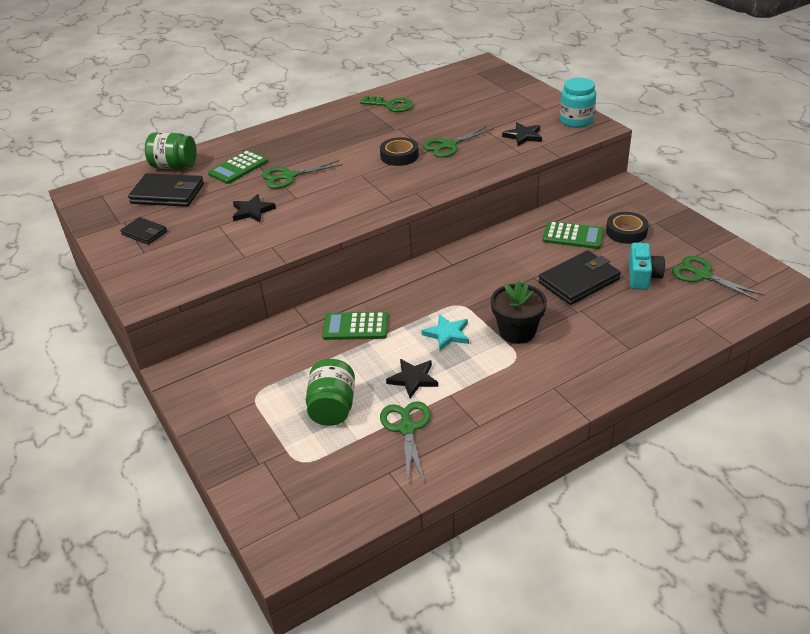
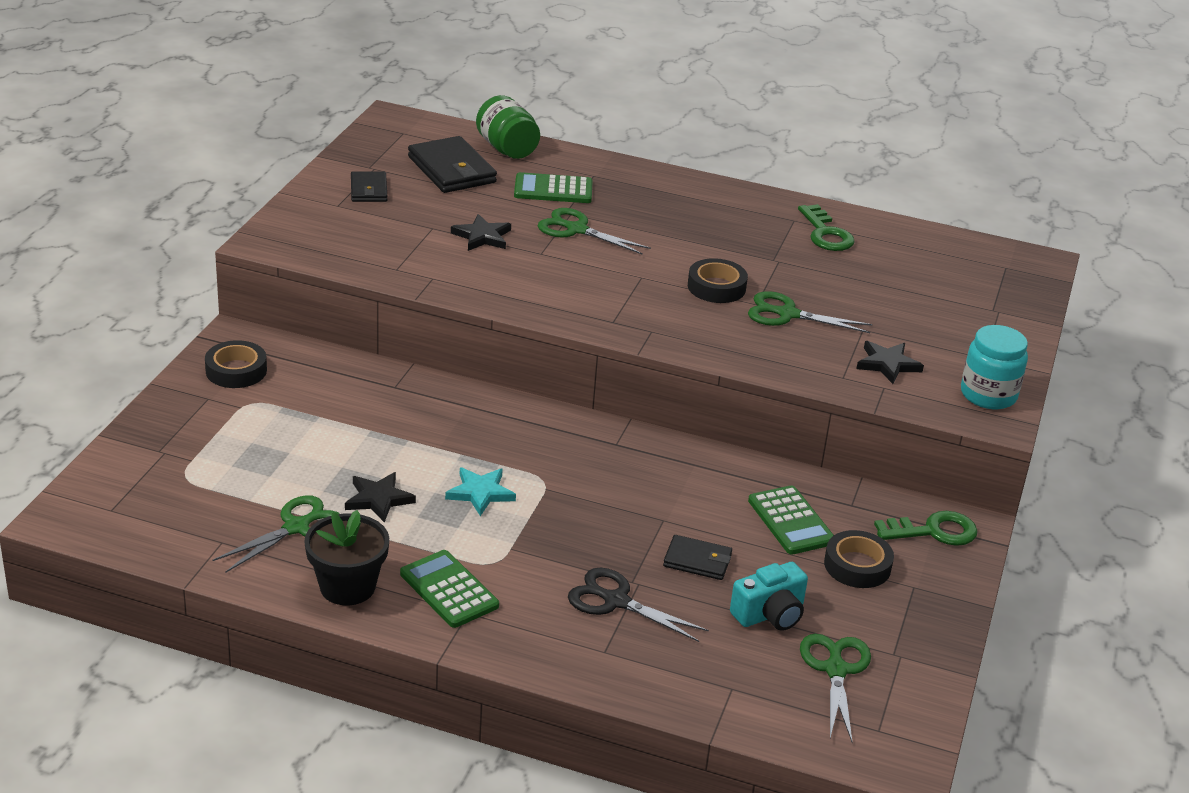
camera: 45 degrees right, 5 degrees down
green jar [306,359,355,426] -> none
green calculator [322,312,388,340] -> green calculator moved to [400,550,499,628]
black flower pot [491,280,547,344] -> black flower pot moved to [304,510,389,605]
black wallet [539,251,621,305] -> black wallet [663,535,732,580], size x0.58
none -> black tape [205,340,267,388]
none -> black scissors [568,568,709,642]
none -> green key [874,511,978,546]

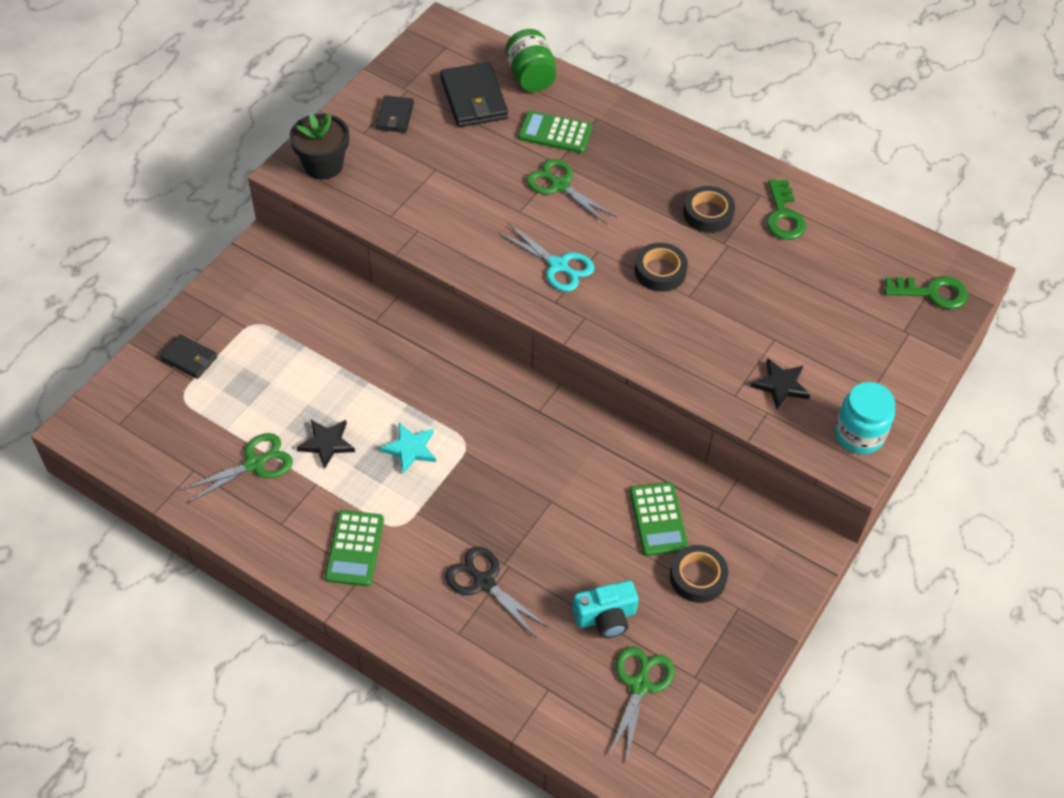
camera: 15 degrees right, 20 degrees up
black tape [205,340,267,388] -> black tape moved to [683,186,735,233]
black flower pot [304,510,389,605] -> black flower pot moved to [290,113,349,180]
green calculator [400,550,499,628] -> green calculator turned 150 degrees counterclockwise [325,510,384,586]
black star [451,214,511,251] -> none
black wallet [663,535,732,580] -> black wallet moved to [160,334,218,379]
green scissors [748,291,873,333] -> none
green key [874,511,978,546] -> green key moved to [884,276,968,309]
none -> turquoise scissors [499,223,595,292]

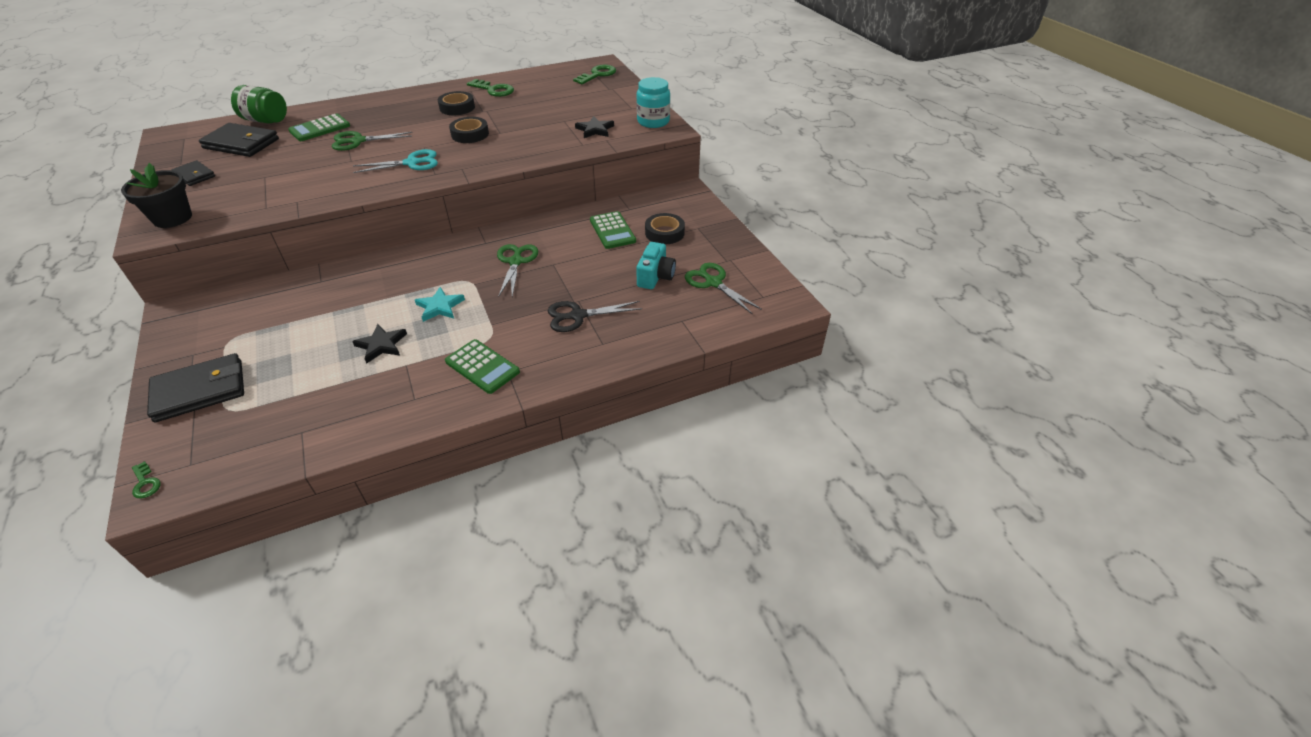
camera: 55 degrees left, 10 degrees down
black wallet [160,334,218,379] -> black wallet [147,353,244,422], size x1.73
green scissors [180,433,293,503] -> green scissors moved to [497,244,538,297]
green calculator [630,482,688,556] -> green calculator turned 45 degrees clockwise [590,211,636,249]
none -> green key [132,461,161,499]

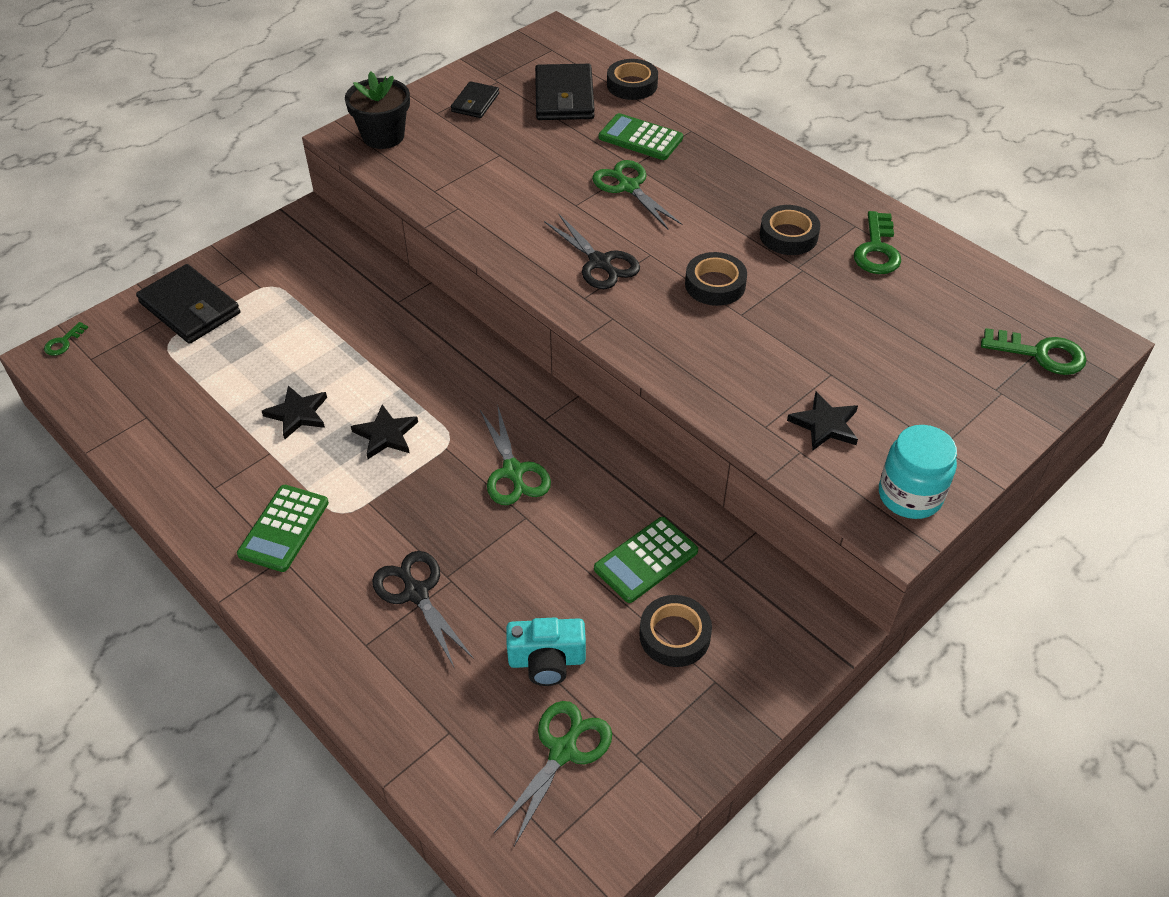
camera: 70 degrees right, 5 degrees up
green jar [231,85,287,123] -> black tape [607,59,658,100]
turquoise scissors [353,149,438,173] -> black scissors [544,213,640,289]
turquoise star [415,287,465,322] -> black star [351,404,418,459]
green scissors [497,244,538,297] -> green scissors turned 90 degrees clockwise [480,404,551,505]

